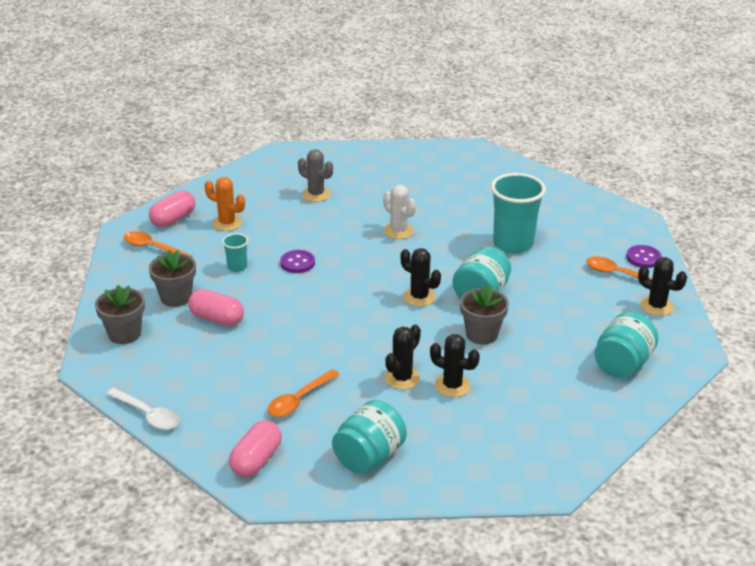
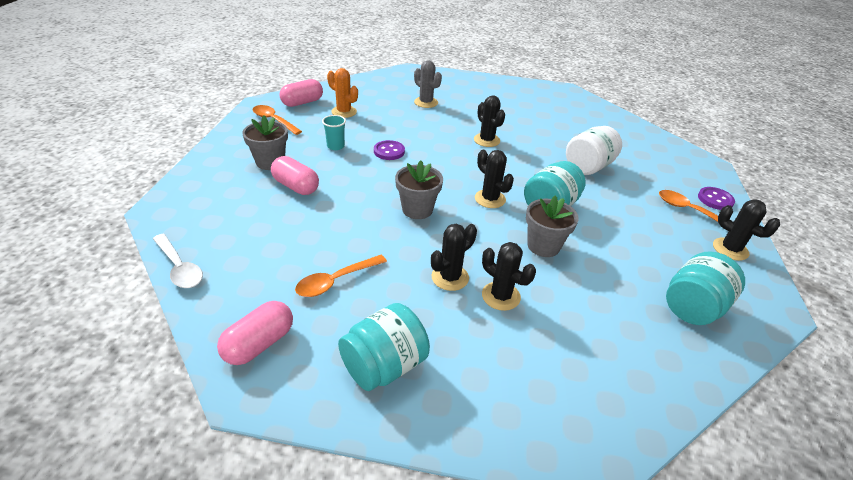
camera: 10 degrees right, 5 degrees up
grey flower pot [95,285,145,344] -> grey flower pot moved to [395,161,443,219]
white cactus [383,185,416,239] -> black cactus [474,96,505,147]
turquoise cup [491,173,546,253] -> white jar [566,126,622,175]

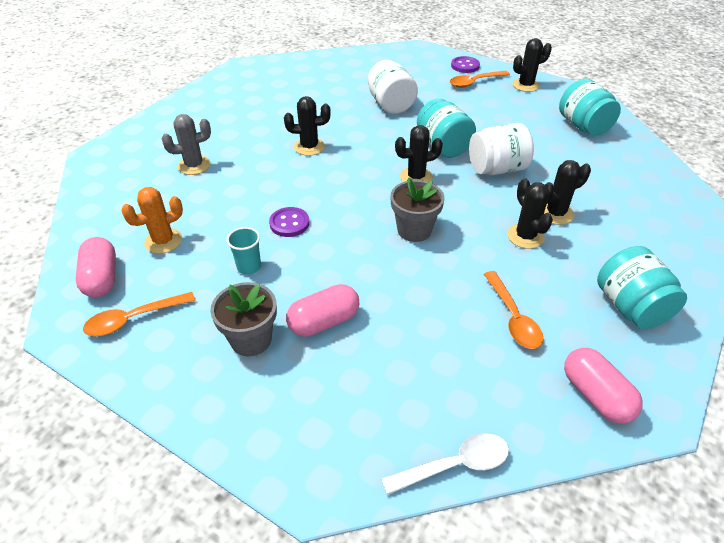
camera: 65 degrees left, 5 degrees up
grey flower pot [526,196,579,257] -> white jar [469,123,534,175]

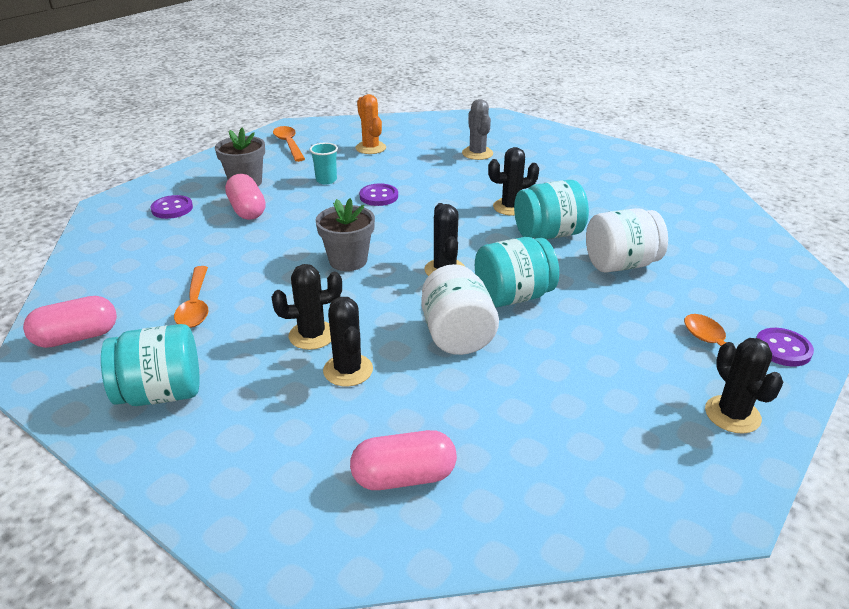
camera: 95 degrees right, 10 degrees down
pink capsule [76,237,116,297] -> pink capsule moved to [350,430,457,490]
black cactus [284,96,331,156] -> black cactus turned 75 degrees clockwise [488,147,539,216]
white spoon [381,433,509,495] -> none
orange spoon [484,271,543,349] -> orange spoon turned 90 degrees counterclockwise [174,266,208,328]
turquoise jar [559,79,621,136] -> turquoise jar moved to [514,180,589,239]
none -> purple button [151,195,193,219]

